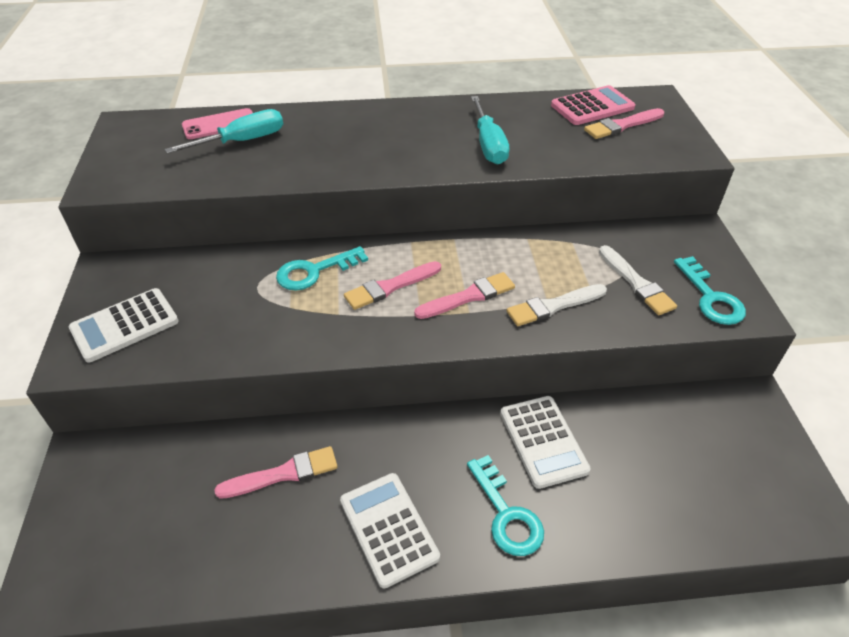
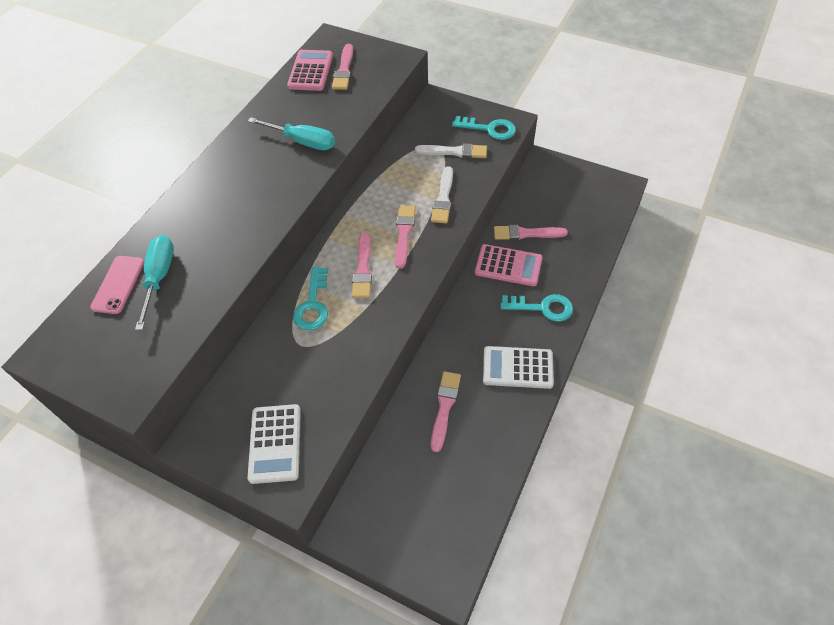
camera: 55 degrees left, 10 degrees up
white calculator [500,396,591,489] -> pink calculator [475,244,543,286]
none -> pink brush [494,225,568,240]

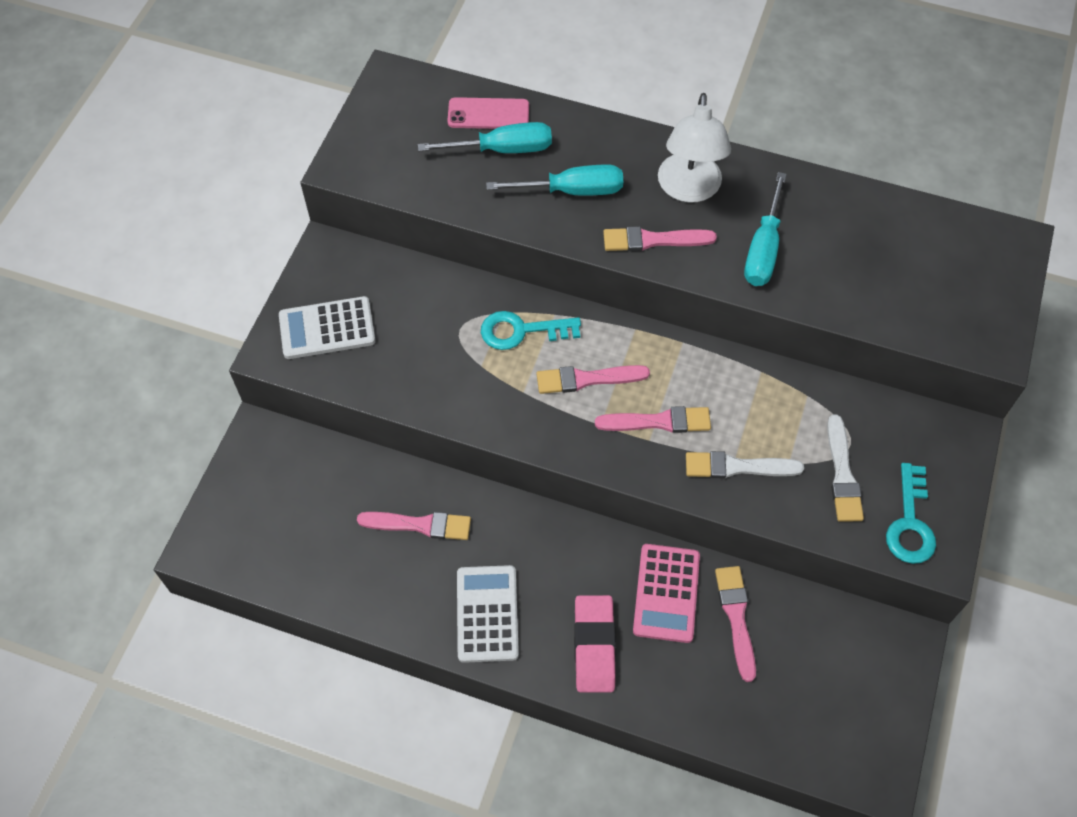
camera: 80 degrees right, 5 degrees up
pink calculator [287,50,333,91] -> none
pink brush [332,44,353,90] -> pink brush moved to [603,226,717,251]
turquoise key [500,294,573,322] -> pink eraser [574,595,616,692]
none -> turquoise screwdriver [486,164,623,196]
none -> white lamp [658,93,731,202]

